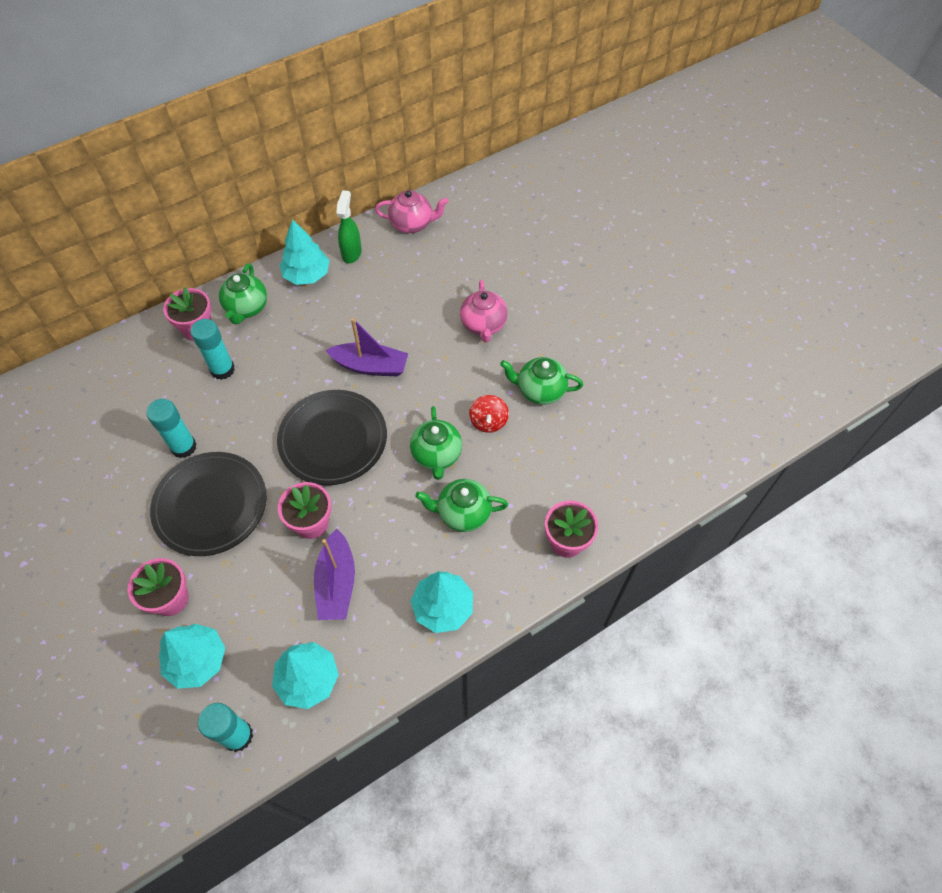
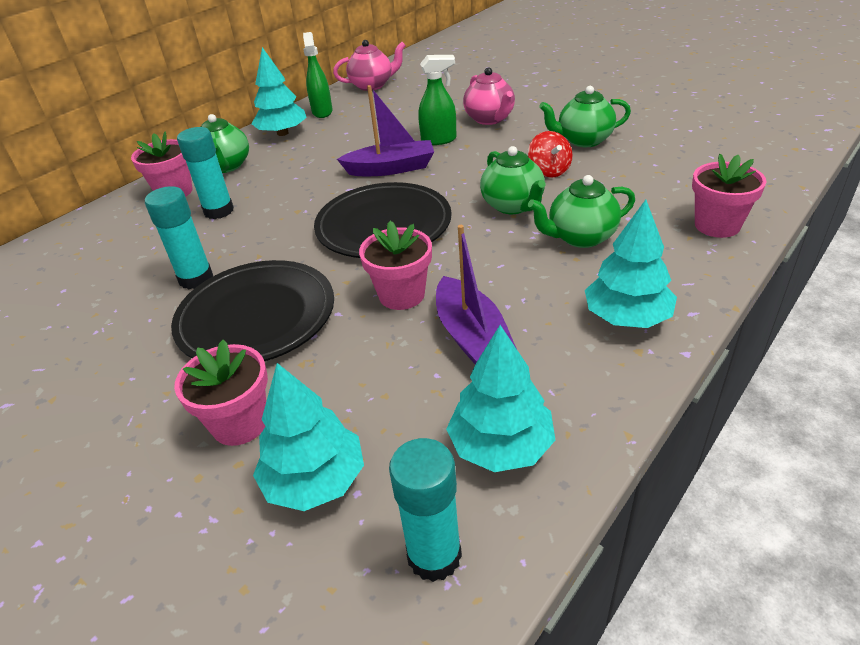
camera: 15 degrees left, 20 degrees down
none -> green spray bottle [418,55,456,145]

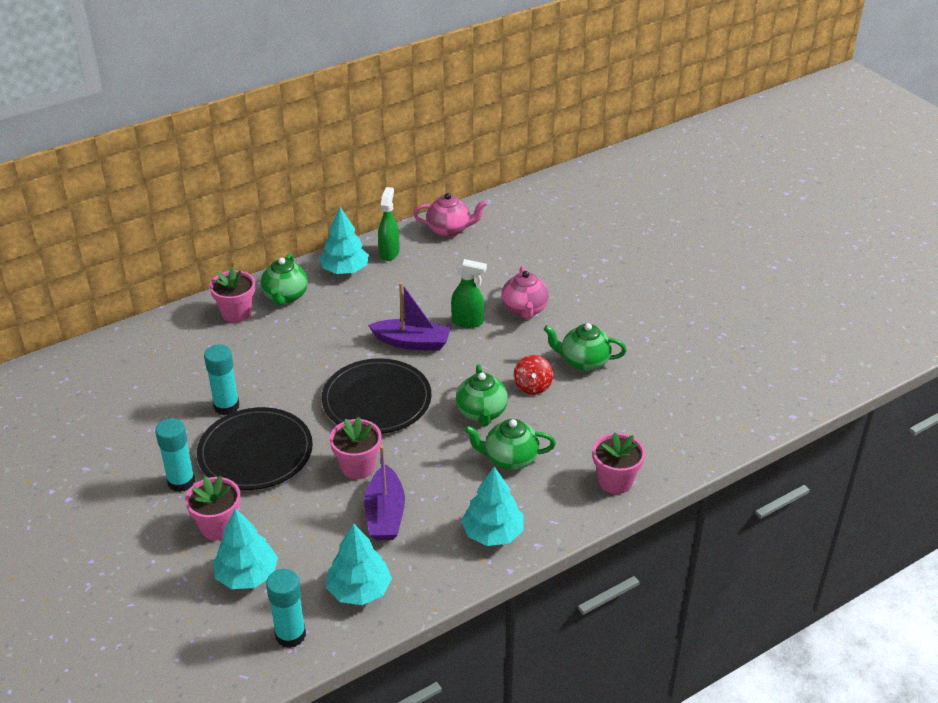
camera: 15 degrees right, 0 degrees up
turquoise glue stick [177,127,234,219] -> turquoise glue stick moved to [155,418,195,492]

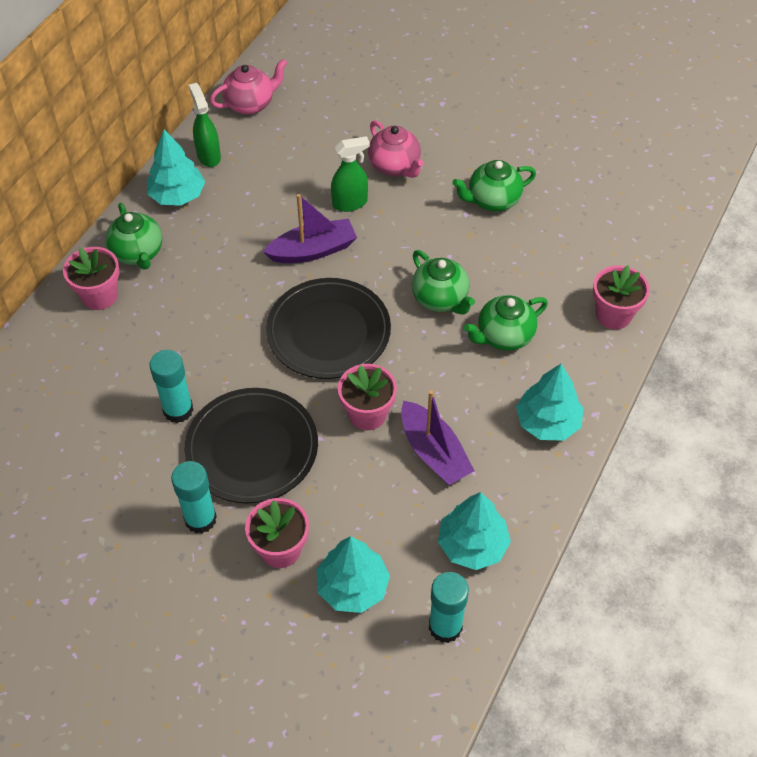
camera: 30 degrees left, 15 degrees up
red spinning top [514,355,553,395] -> none

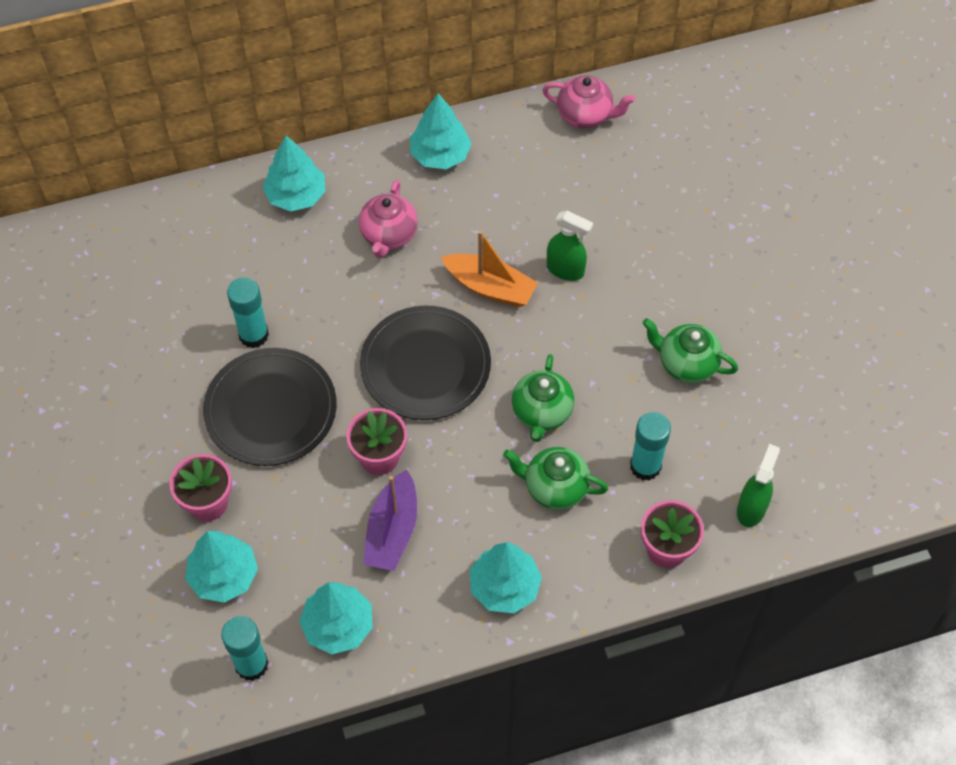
camera: 45 degrees right, 5 degrees up
pink flower pot [63,247,119,310] -> turquoise tree [263,135,326,212]
green teapot [105,203,162,270] -> none
turquoise glue stick [171,461,217,534] -> turquoise glue stick moved to [630,412,671,481]
green spray bottle [189,83,221,167] -> green spray bottle moved to [737,444,780,527]
purple boat [263,194,357,263] -> orange boat [441,231,538,307]
pink teapot [368,120,424,178] -> pink teapot moved to [359,180,418,258]

